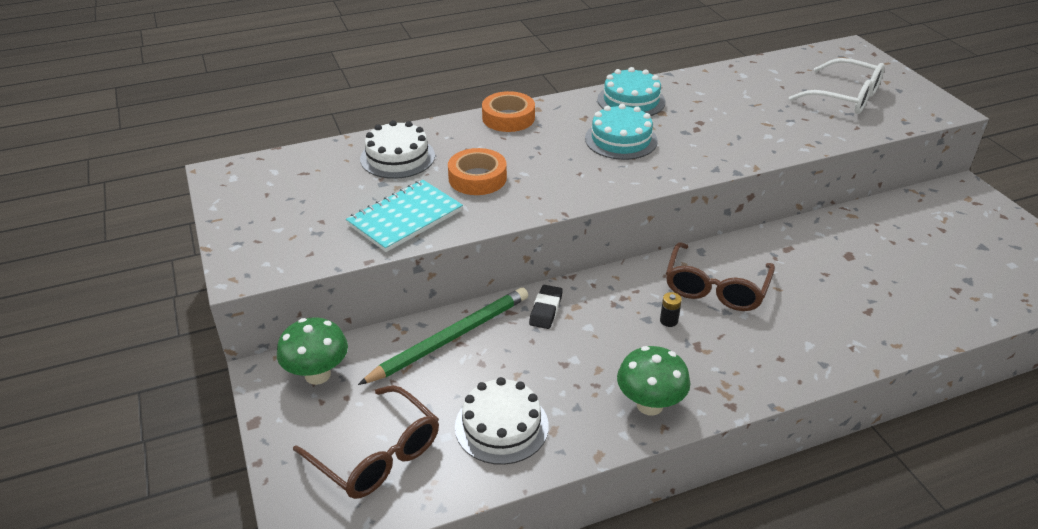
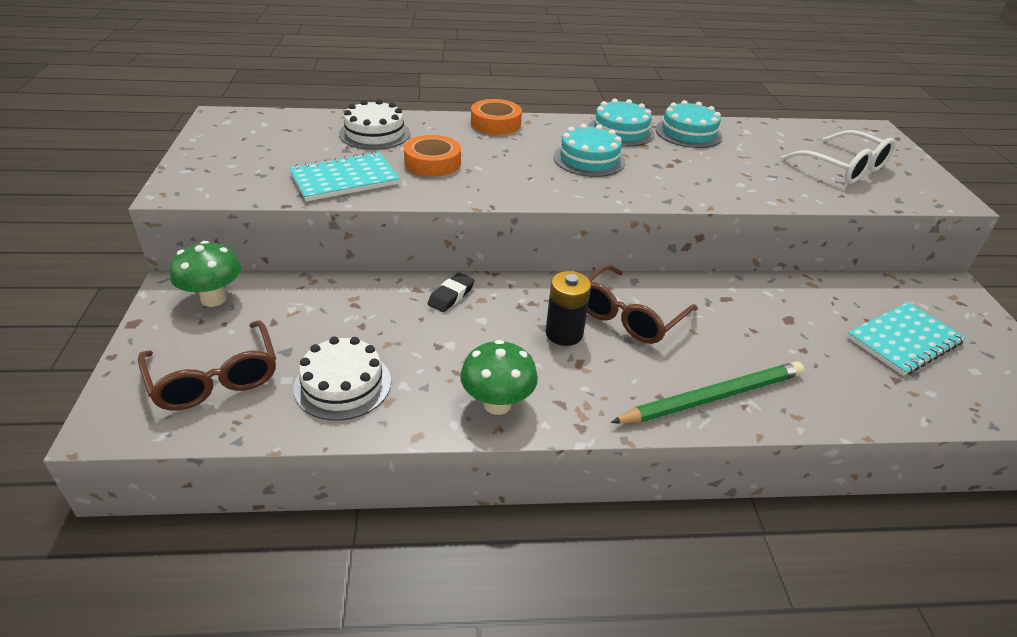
camera: 15 degrees right, 0 degrees up
green pencil [358,287,528,385] -> green pencil moved to [611,361,804,424]
black battery [660,292,682,327] -> black battery [545,271,591,346], size x2.02
none -> turquoise cake [656,100,723,148]
none -> turquoise notebook [847,302,966,376]

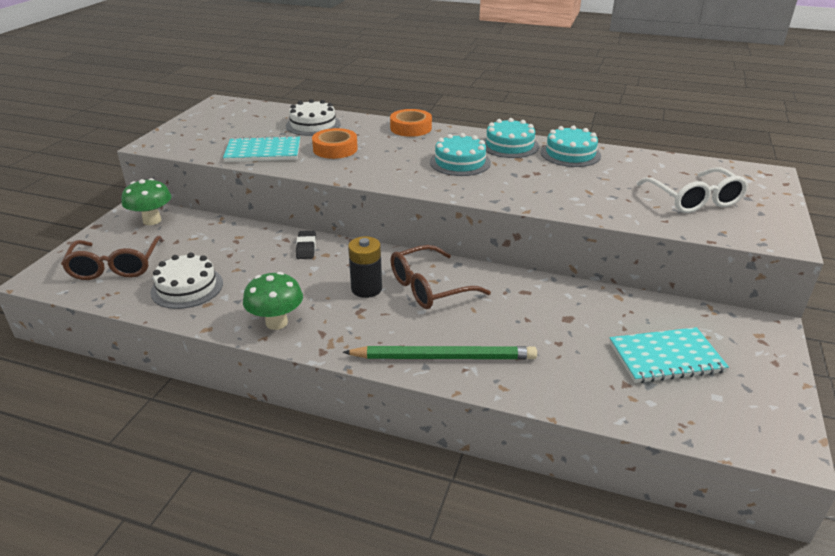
camera: 25 degrees right, 5 degrees down
black eraser [428,273,475,312] -> black eraser turned 60 degrees counterclockwise [296,231,316,259]

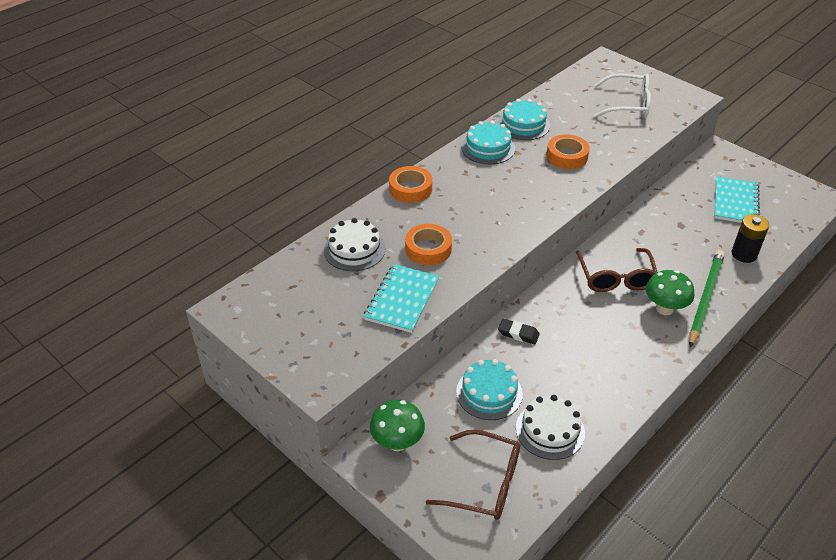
camera: 65 degrees left, 10 degrees up
green mushroom [243,272,303,330] -> green mushroom moved to [646,270,694,315]
black battery [348,236,382,298] -> black battery moved to [731,214,769,263]
turquoise cake [430,133,491,176] -> turquoise cake moved to [456,359,523,420]
none -> orange tape [547,134,590,169]

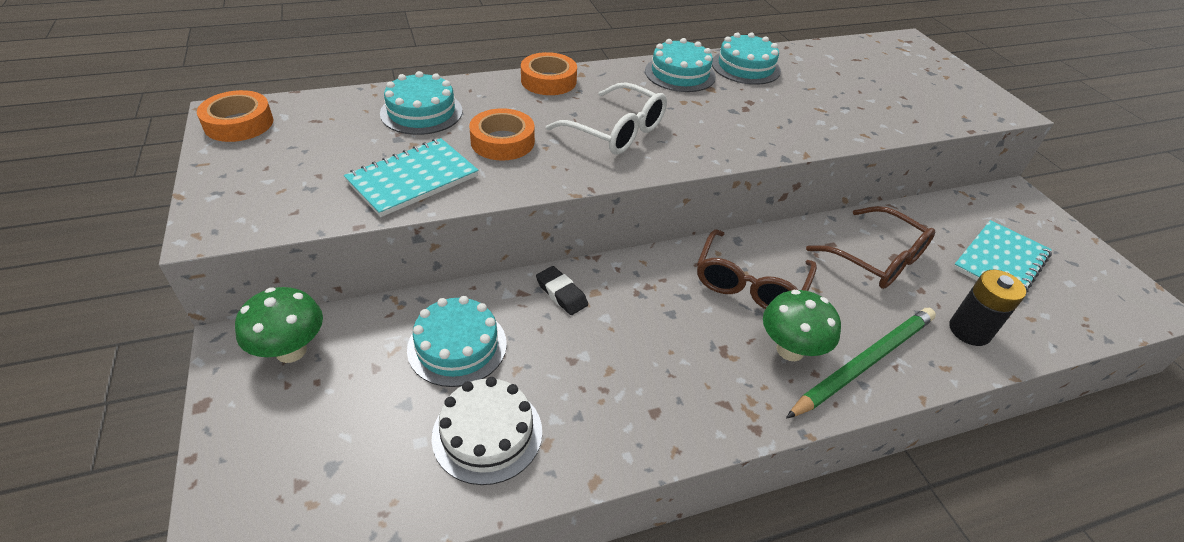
camera: 25 degrees right, 0 degrees up
white cake [324,218,385,271] -> turquoise cake [380,71,463,135]
brown glasses [426,430,520,520] -> brown glasses moved to [806,206,935,289]
orange tape [547,134,590,169] -> orange tape moved to [197,90,273,142]
white glasses [594,73,651,118] -> white glasses moved to [546,82,667,155]

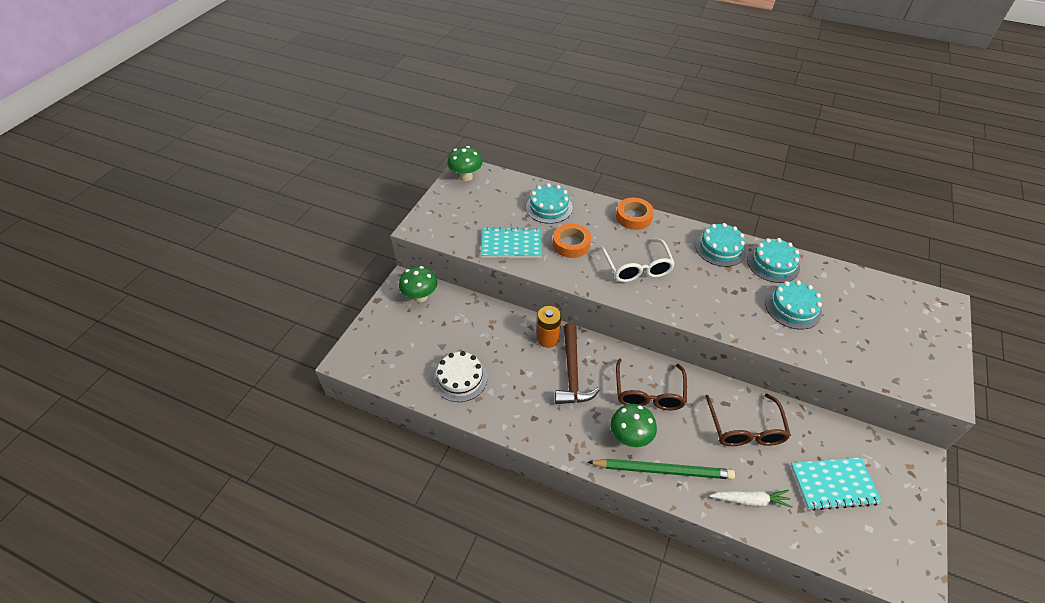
camera: 45 degrees right, 5 degrees up
orange tape [197,90,273,142] -> green mushroom [447,146,483,181]
turquoise cake [407,296,507,387] -> turquoise cake moved to [765,280,822,330]
black eraser [536,266,588,315] -> orange battery [537,306,561,348]
brown glasses [697,229,817,309] -> brown glasses turned 60 degrees counterclockwise [616,358,687,410]
black battery [949,270,1026,346] -> white carrot [709,490,793,508]
none -> brown hammer [555,323,600,404]

